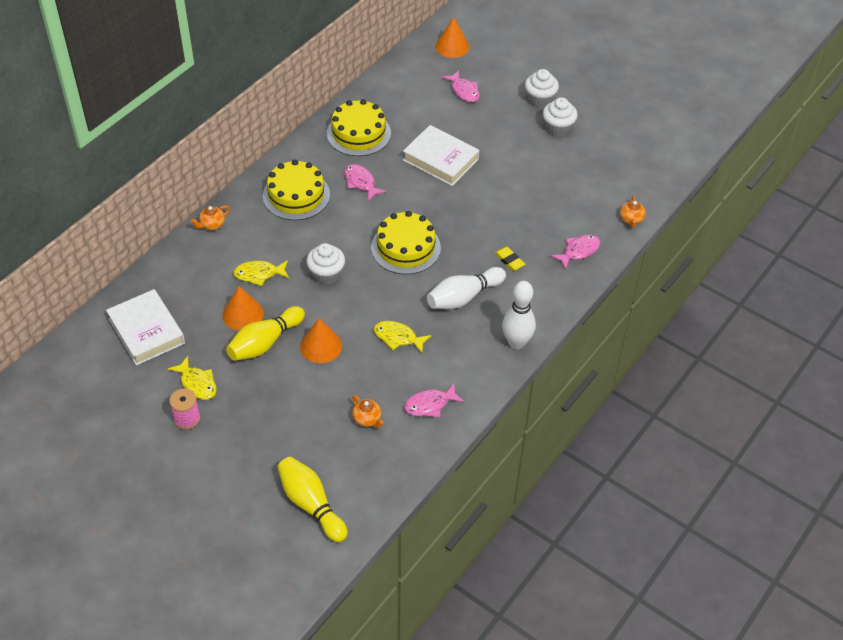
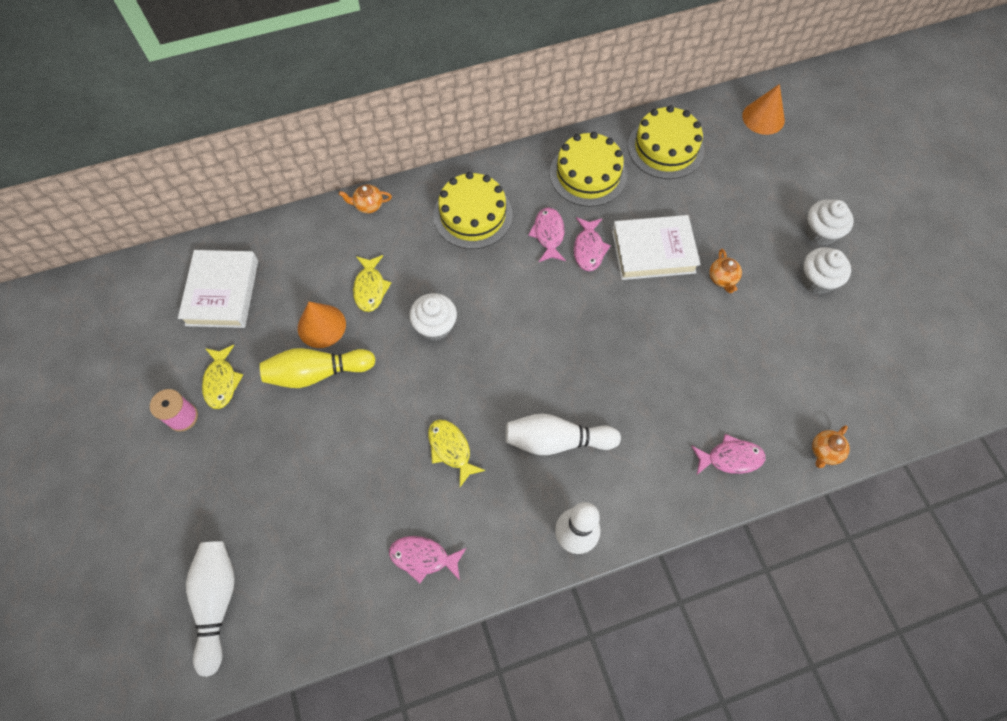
camera: 35 degrees right, 15 degrees up
yellow fish [233,260,289,286] -> yellow fish turned 120 degrees counterclockwise [353,255,391,312]
yellow bowling pin [277,457,348,542] -> white bowling pin [186,541,235,677]
orange cone [300,318,342,363] -> none
orange teapot [352,395,384,428] -> orange teapot moved to [709,249,742,293]
yellow cake [371,211,441,274] -> yellow cake moved to [628,105,704,179]
white book [403,125,479,186] -> white book turned 75 degrees counterclockwise [612,215,700,280]
pink fish [442,70,480,103] -> pink fish moved to [574,217,611,271]
yellow eraser [495,247,525,271] -> none

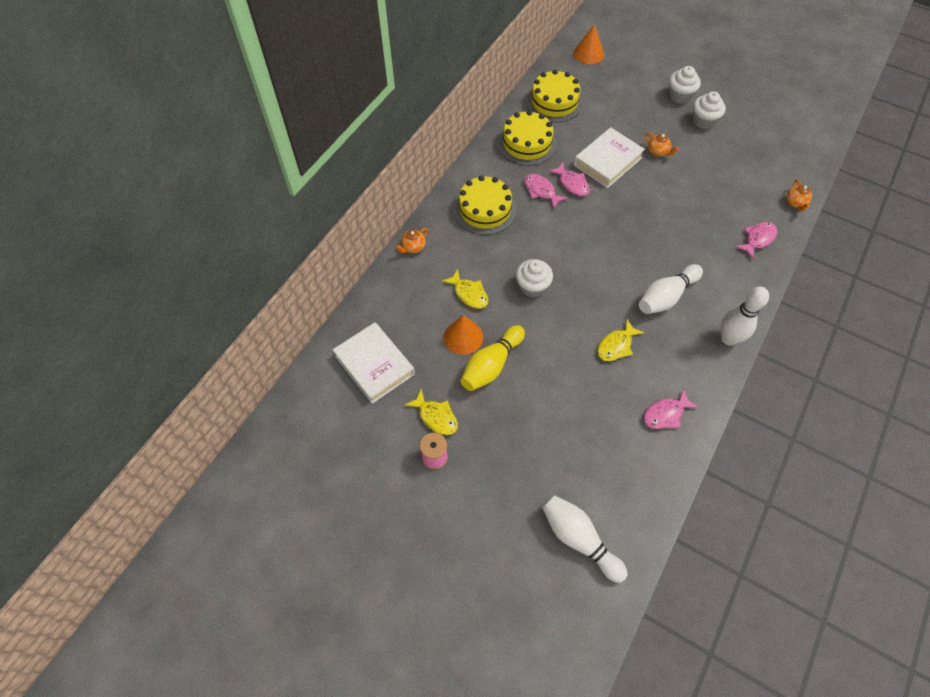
camera: 40 degrees left, 5 degrees down
yellow fish [428,420,486,487] -> yellow fish turned 60 degrees counterclockwise [597,319,645,361]

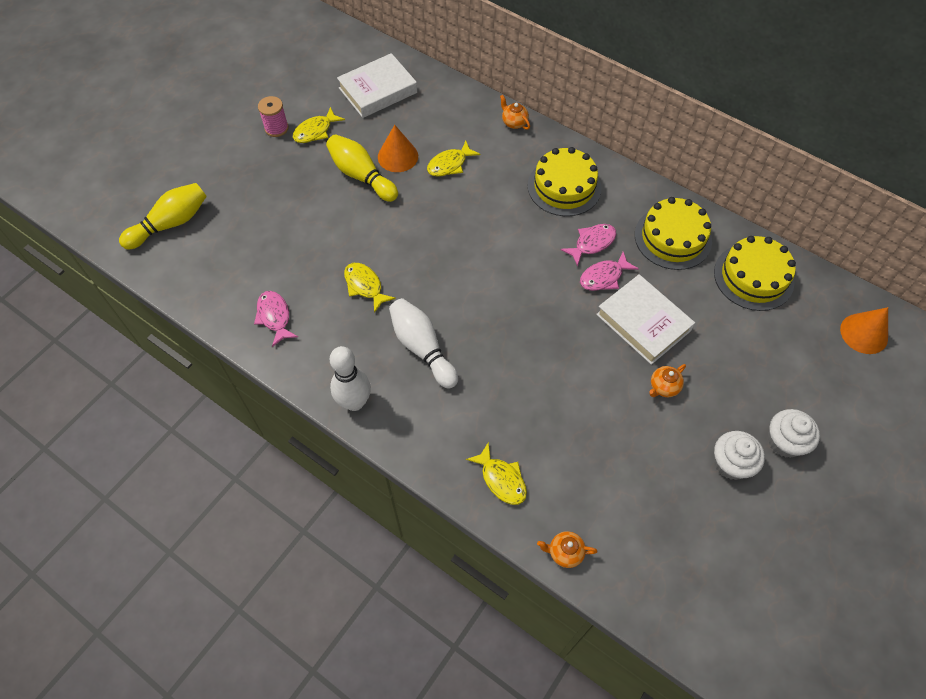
camera: 95 degrees right, 0 degrees up
white cupcake [516,259,553,297] -> none
white bowling pin [542,495,628,583] -> yellow bowling pin [119,183,207,249]
pink fish [735,222,777,259] -> yellow fish [466,442,527,505]

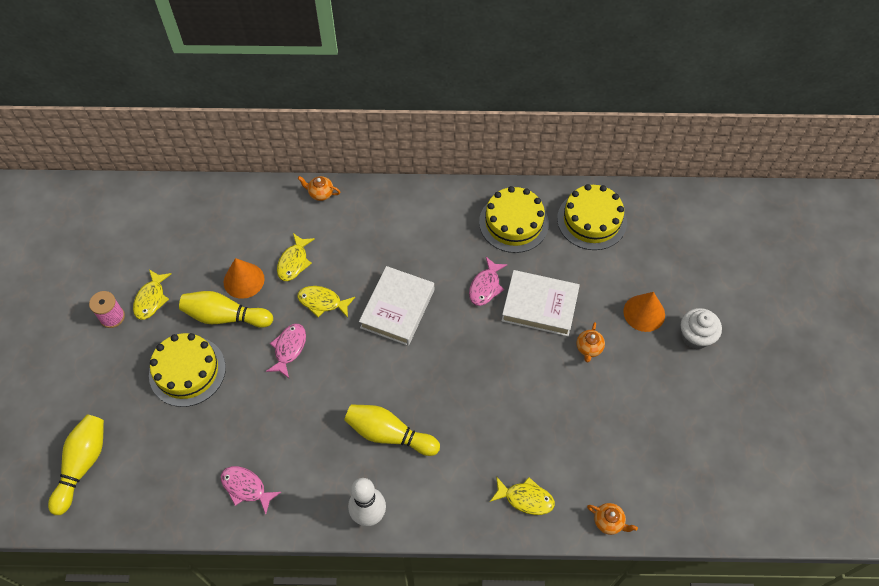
camera: 35 degrees left, 0 degrees up
white book [337,53,417,118] -> white book moved to [359,266,434,346]
yellow fish [344,263,396,313] -> yellow fish moved to [297,286,355,318]
white bowling pin [389,298,458,389] -> yellow bowling pin [344,404,440,456]
yellow cake [528,147,602,216] -> yellow cake moved to [149,333,226,407]
orange teapot [537,531,597,568] -> orange teapot turned 120 degrees counterclockwise [587,503,638,535]
pink fish [561,224,616,267] -> pink fish moved to [266,324,306,378]
white cupcake [714,431,765,480] -> none
orange cone [840,307,888,354] -> orange cone moved to [623,292,665,332]

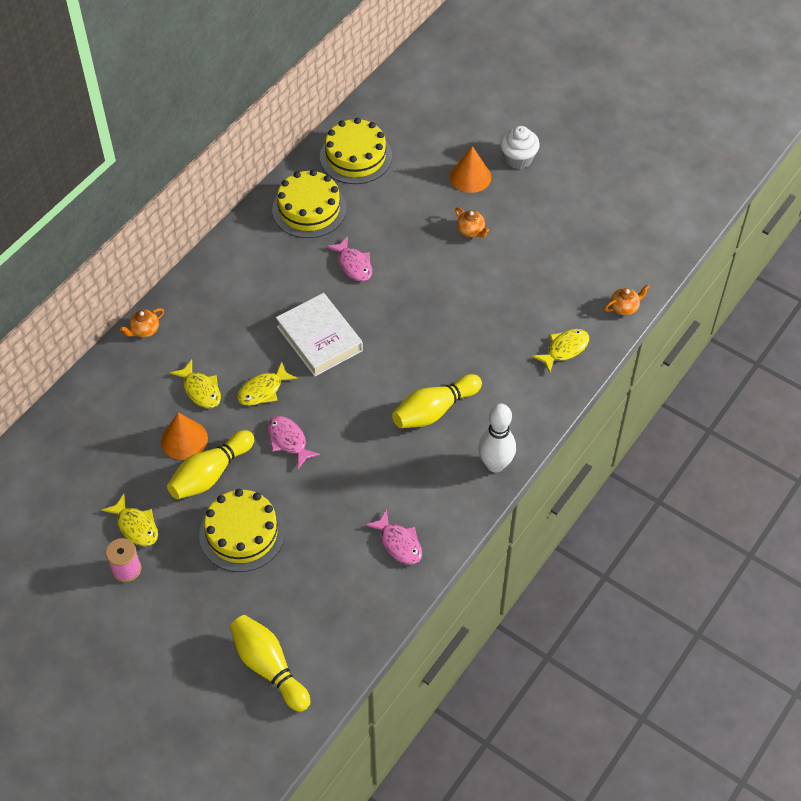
camera: 55 degrees left, 5 degrees down
pink fish [221,466,281,514] -> pink fish turned 105 degrees counterclockwise [365,509,422,565]
white book [501,270,580,336] -> none

